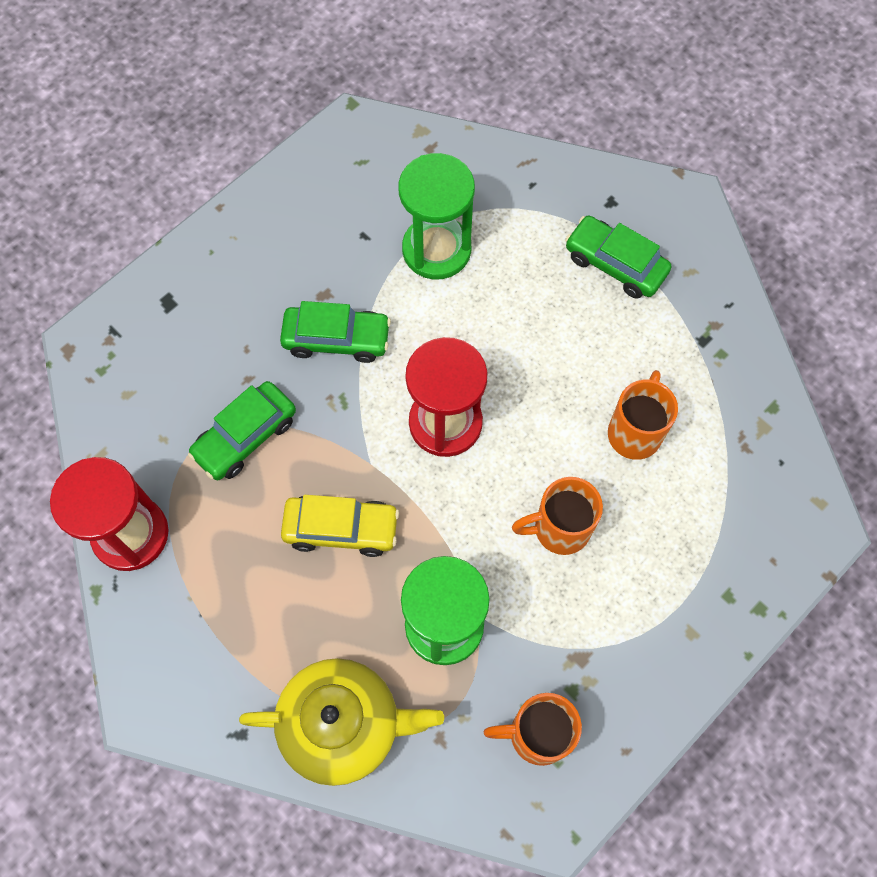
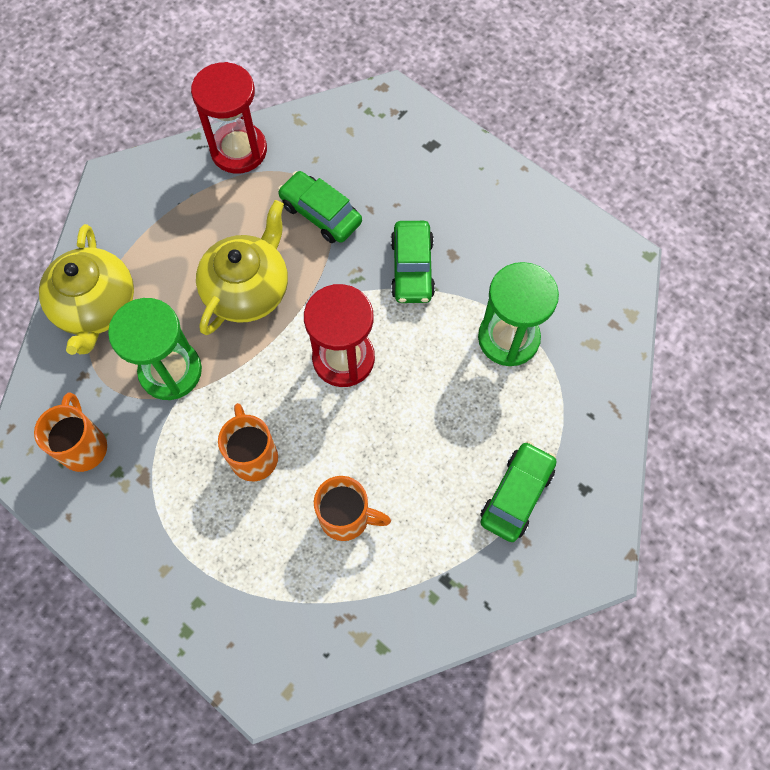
camera: 85 degrees right, 0 degrees up
yellow car [281,495,399,557] -> yellow teapot [196,200,288,335]

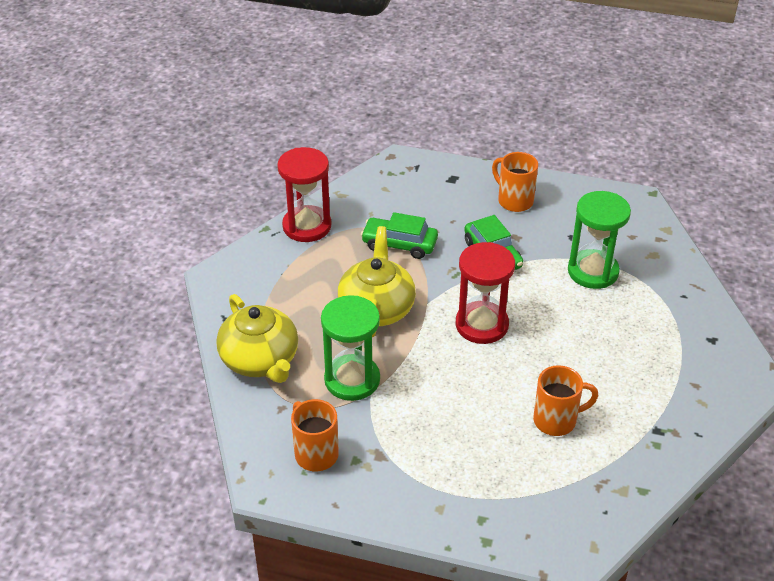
camera: 25 degrees left, 25 degrees down
orange mug [218,403,278,481] -> orange mug moved to [492,152,538,212]
green car [480,441,557,542] -> none

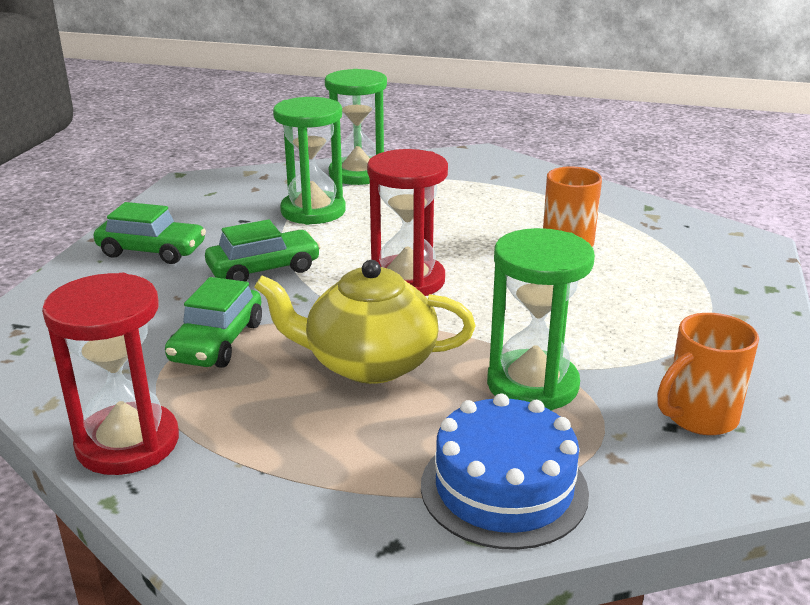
camera: 90 degrees left, 15 degrees down
yellow teapot [216,294,298,383] -> blue cake [421,393,589,550]
orange mug [492,152,538,212] -> green car [94,202,206,264]
none -> green hourglass [325,69,387,185]

